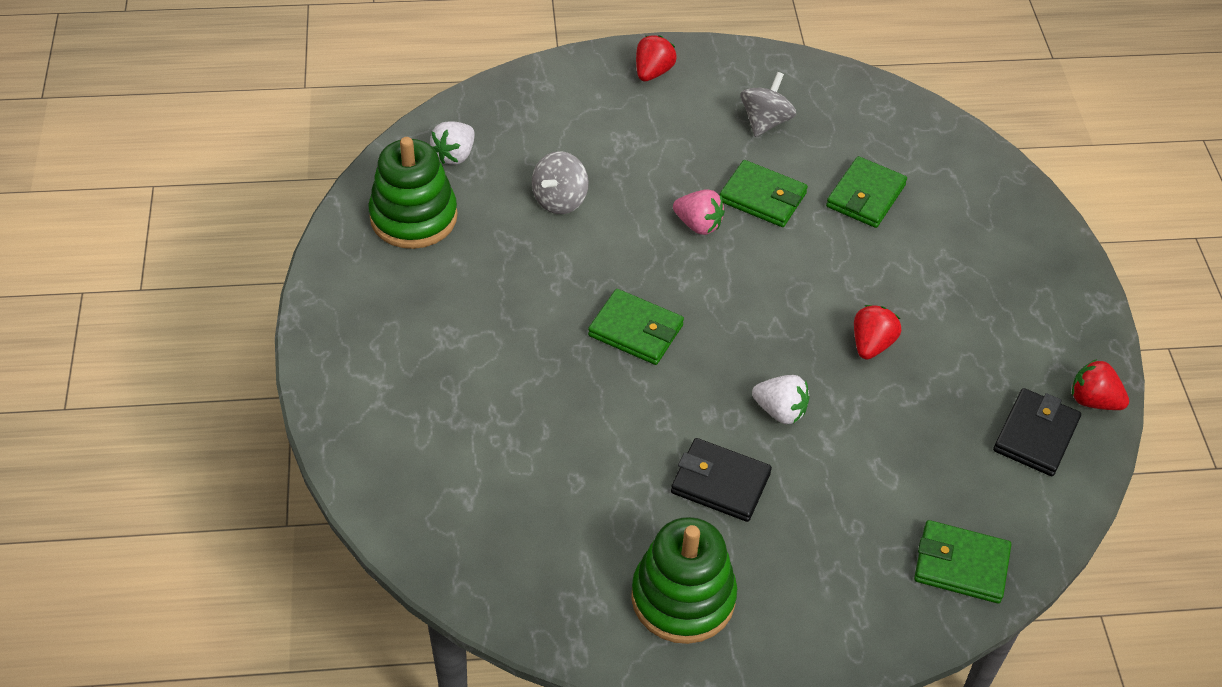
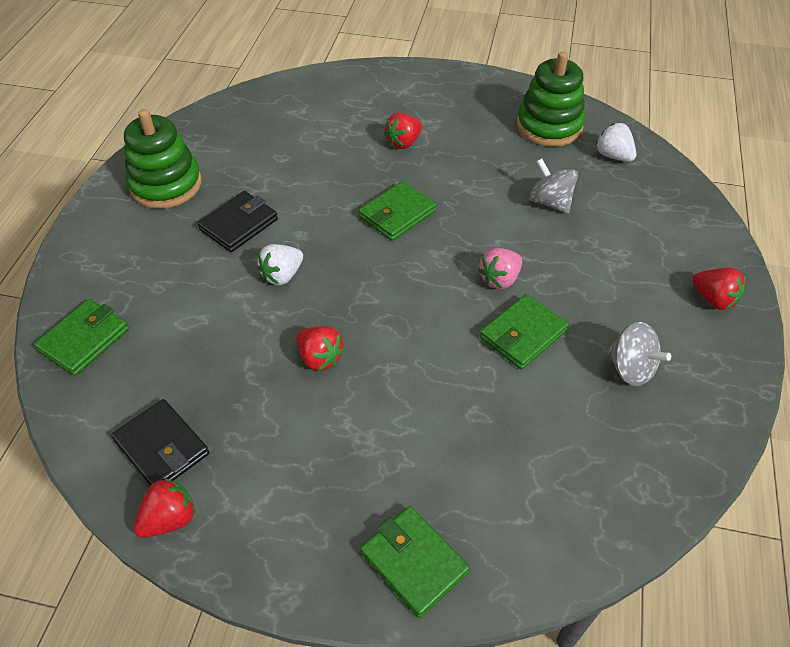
camera: 110 degrees right, 0 degrees up
green wallet [826,156,907,228] -> green wallet moved to [360,506,470,618]
none -> red strawberry [384,113,422,149]

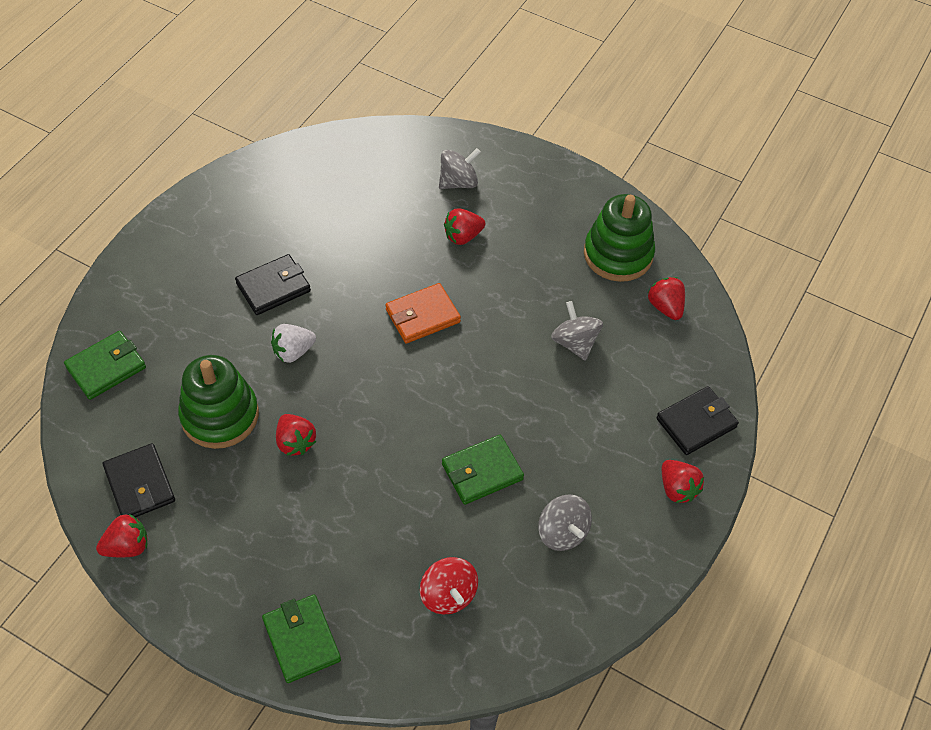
camera: 15 degrees right, 5 degrees up
green stacking toy [124,109,202,209] -> green stacking toy moved to [178,355,259,449]
green wallet [359,181,436,241] -> orange wallet [385,283,461,344]
pink strawberry [478,248,522,289] -> none
white strawberry [596,123,636,162] -> red strawberry [648,277,685,320]
none -> red spinning top [420,557,478,615]
none -> grey spinning top [439,148,481,189]
none -> black wallet [656,386,739,455]

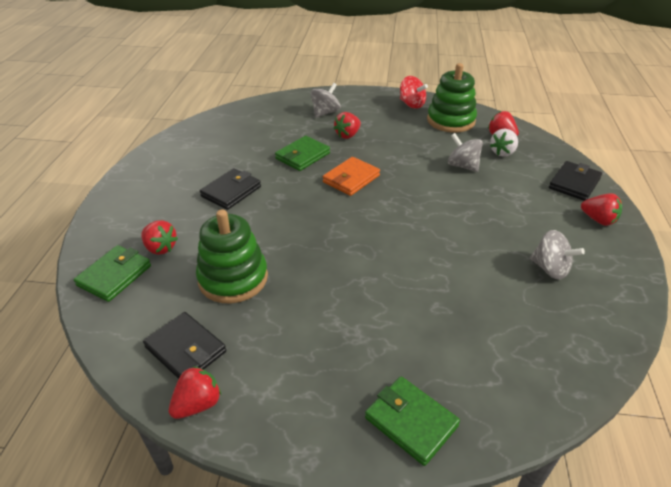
camera: 20 degrees left, 15 degrees down
white strawberry [271,324,316,363] -> white strawberry moved to [490,129,518,157]
red strawberry [276,414,316,456] -> red strawberry moved to [141,220,178,255]
red spinning top [420,557,478,615] -> red spinning top moved to [400,76,428,109]
green wallet [442,435,524,505] -> green wallet moved to [275,136,330,171]

